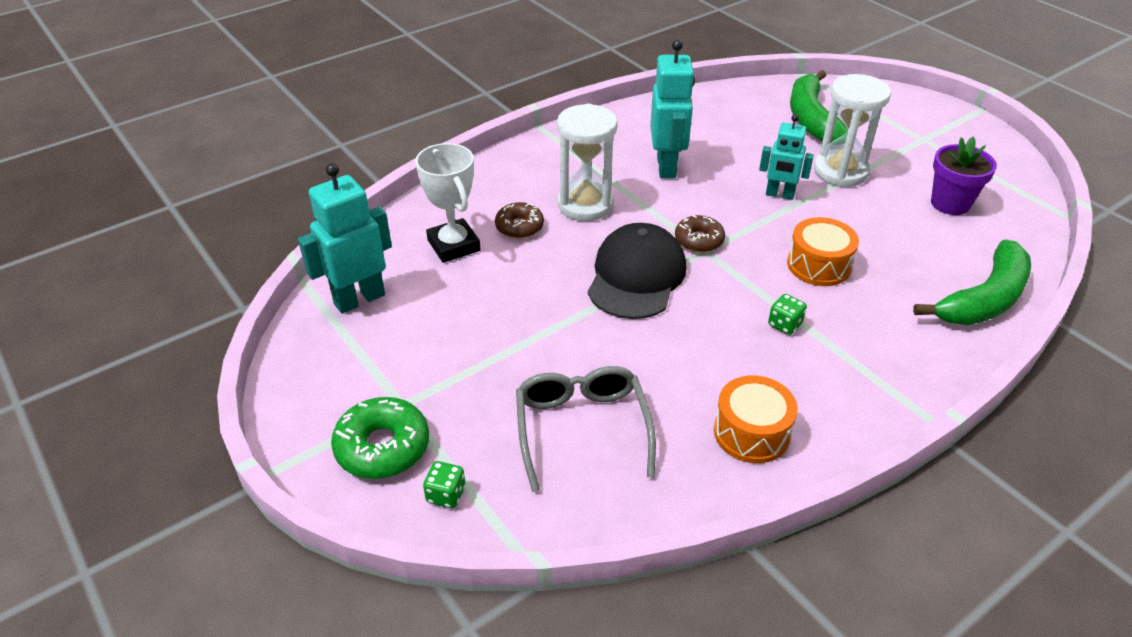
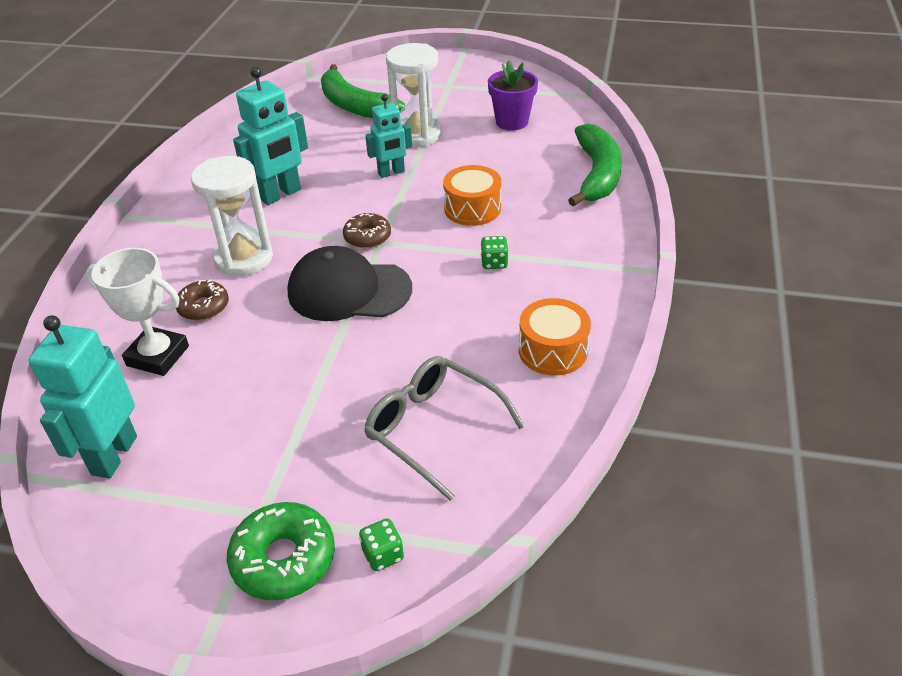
camera: 40 degrees left, 0 degrees up
black cap [588,223,686,319] -> black cap turned 60 degrees counterclockwise [288,246,412,321]
turquoise robot [650,39,695,178] -> turquoise robot turned 90 degrees clockwise [233,67,308,205]

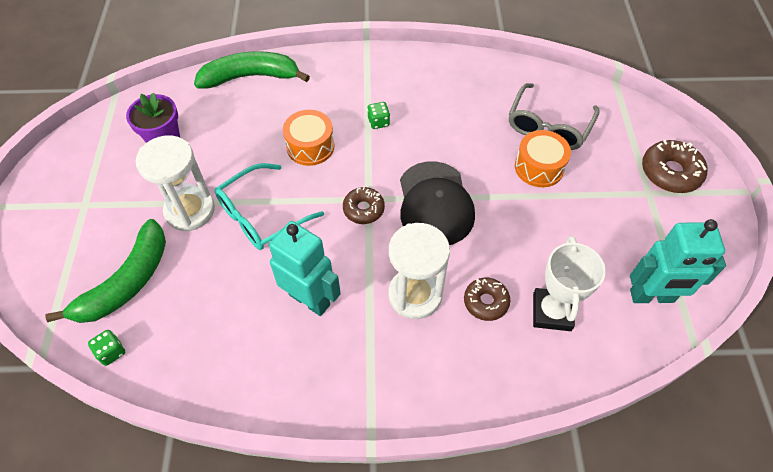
camera: 105 degrees left, 15 degrees up
green donut [227,502,335,600] -> brown donut [642,140,707,193]
green dice [359,519,404,571] -> green dice moved to [88,330,125,366]
turquoise robot [365,94,412,178] -> turquoise glasses [215,163,324,250]
orange drum [519,298,591,376] -> orange drum moved to [515,130,571,187]

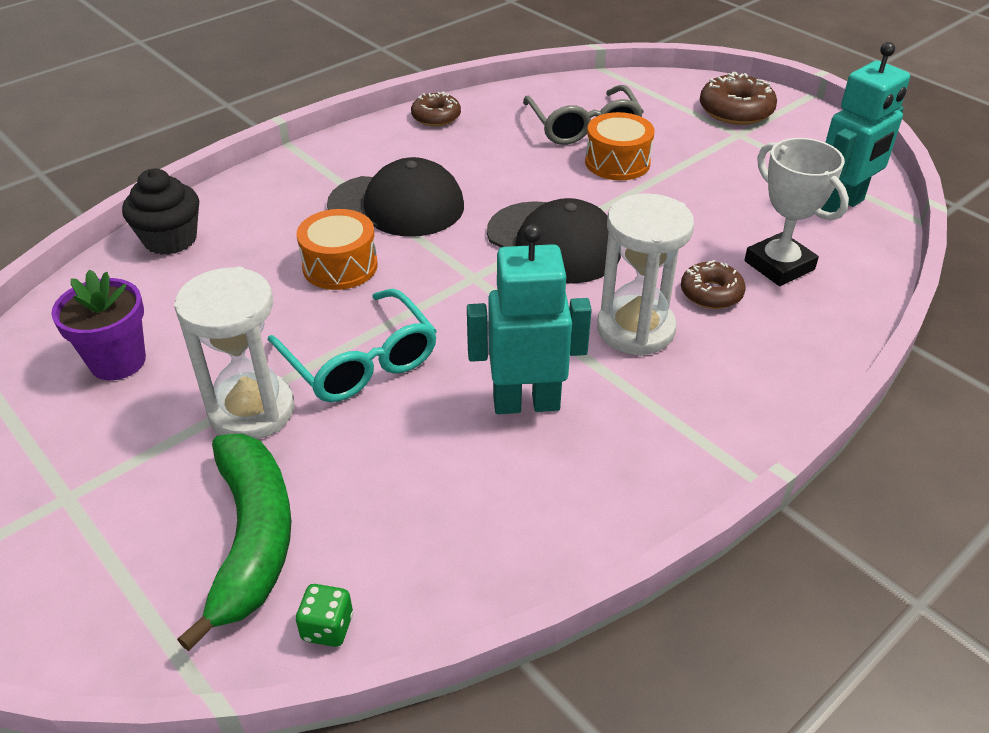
camera: 40 degrees left, 15 degrees down
green banana [194,51,310,89] -> black cupcake [122,169,199,255]
turquoise glasses [215,163,324,250] -> turquoise glasses turned 45 degrees counterclockwise [268,289,437,402]
brown donut [343,187,385,224] -> brown donut moved to [411,92,461,126]
green dice [367,102,390,129] -> black cap [327,157,464,237]

